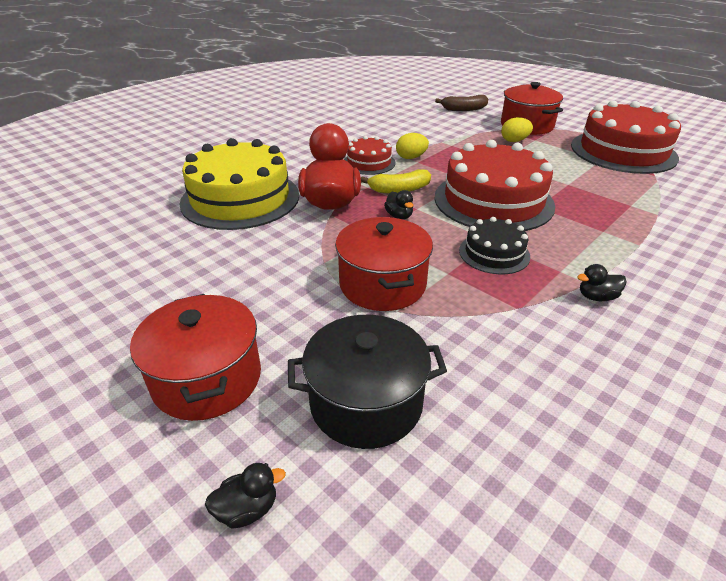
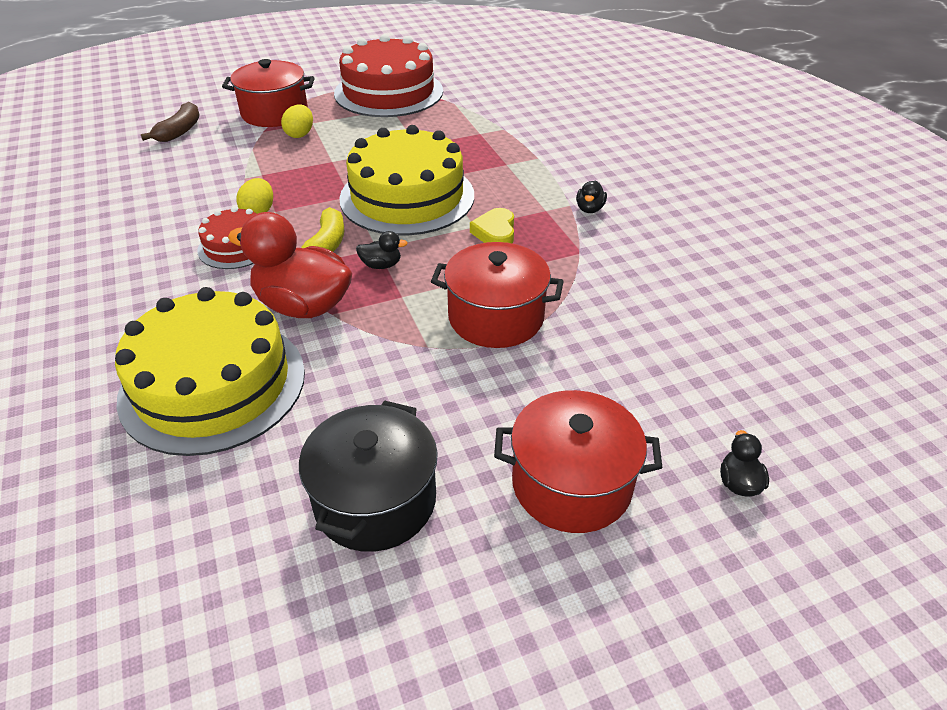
camera: 65 degrees left, 5 degrees up
black pot [288,315,447,449] -> black pot moved to [299,400,438,552]
red cake [434,140,555,231] -> yellow cake [339,125,474,235]
black cake [459,217,530,274] -> yellow heart [470,208,514,244]

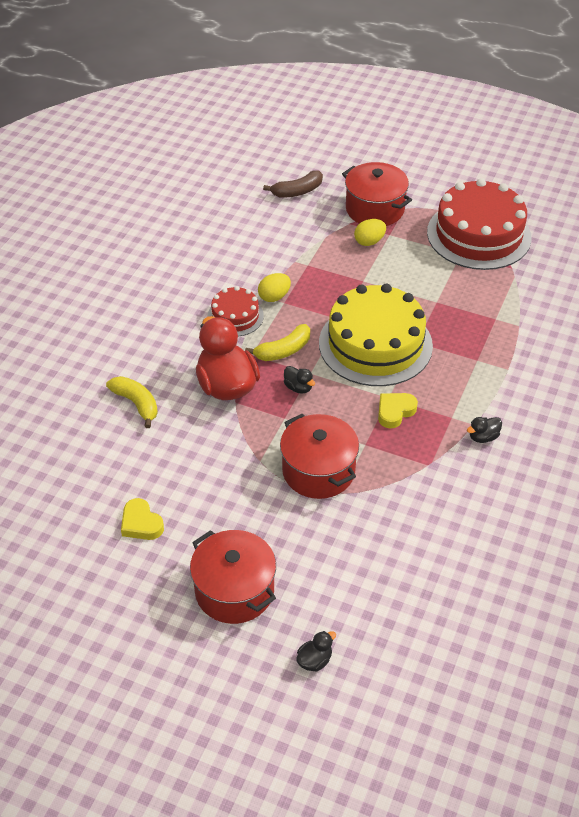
camera: 45 degrees right, 5 degrees up
yellow cake [115,287,305,456] -> yellow banana [106,376,158,428]
black pot [299,400,438,552] -> yellow heart [121,498,164,540]

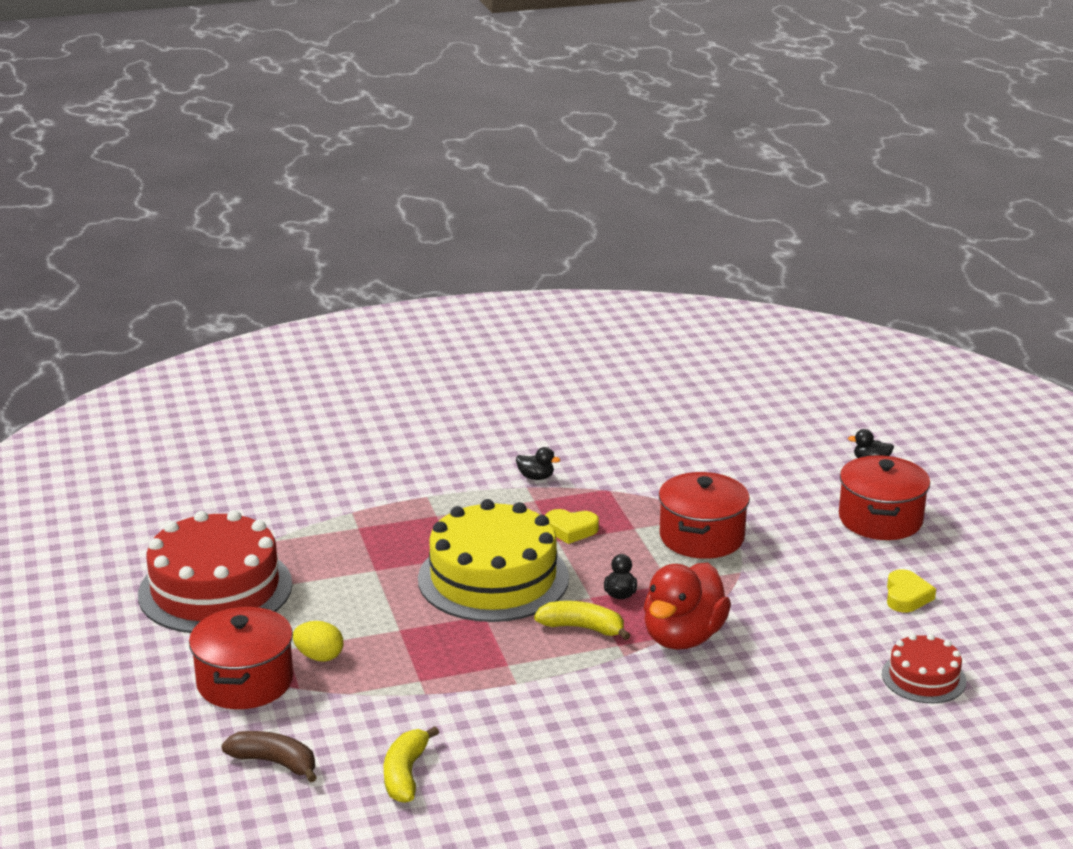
camera: 130 degrees left, 20 degrees down
yellow banana [106,376,158,428] -> yellow banana moved to [384,726,439,803]
red cake [207,286,264,337] -> red cake moved to [882,634,966,703]
yellow egg [258,273,291,302] -> none

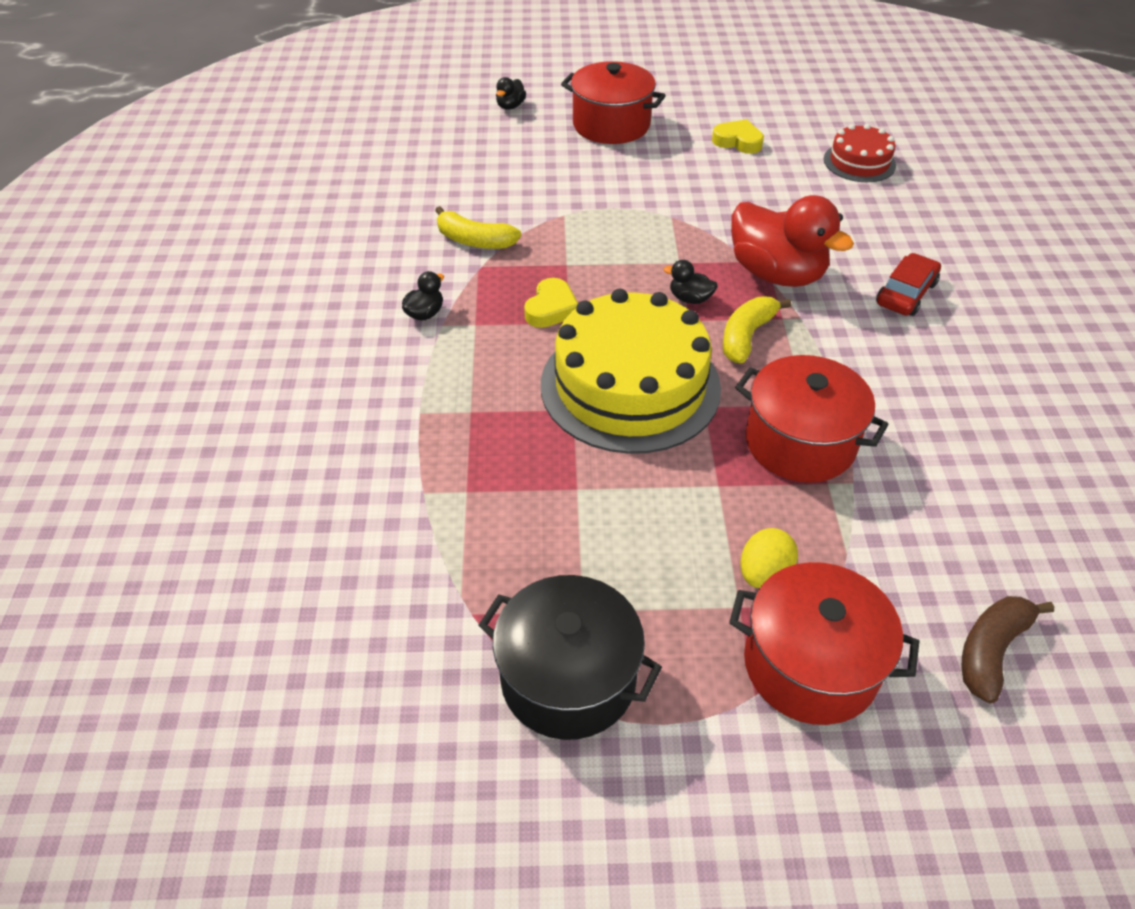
camera: 75 degrees left, 20 degrees up
red cake [138,510,292,633] -> black pot [478,575,662,740]
yellow banana [384,726,439,803] -> yellow banana moved to [435,206,521,249]
red pot [659,472,750,559] -> red pot moved to [735,355,889,483]
none -> red car [876,253,941,316]

